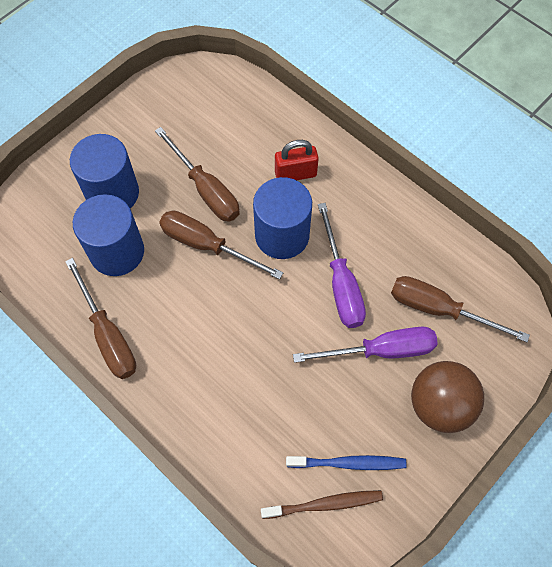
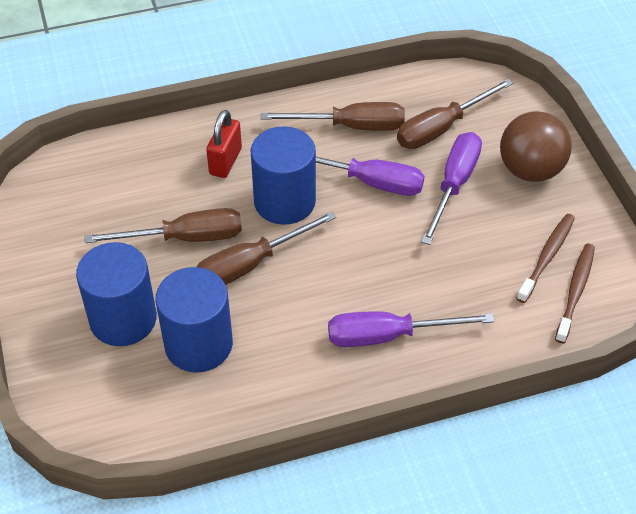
camera: 60 degrees left, 15 degrees down
brown screwdriver [65,258,136,379] -> brown screwdriver moved to [261,102,405,131]
blue toothbrush [286,455,407,470] -> brown toothbrush [516,214,575,303]
none -> purple screwdriver [328,311,494,347]

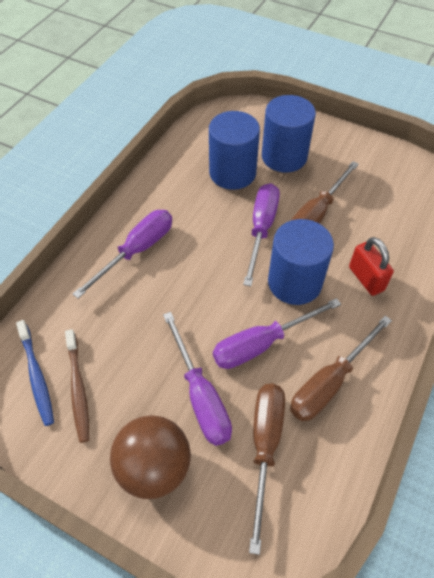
camera: 135 degrees right, 5 degrees up
brown screwdriver [197,211,337,285] -> purple screwdriver [243,183,280,286]
brown toothbrush [555,244,595,343] -> blue toothbrush [16,320,54,426]

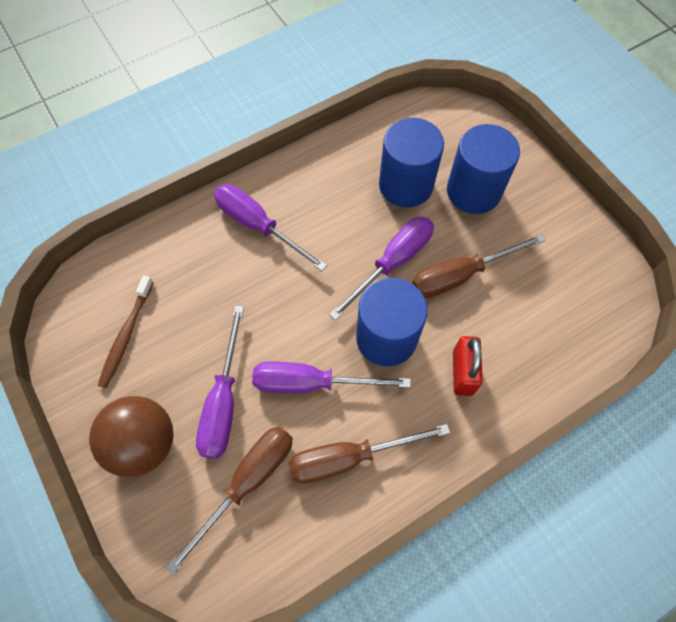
camera: 30 degrees right, 10 degrees up
blue toothbrush [16,320,54,426] -> none
purple screwdriver [73,210,172,299] -> purple screwdriver turned 120 degrees counterclockwise [214,184,327,271]

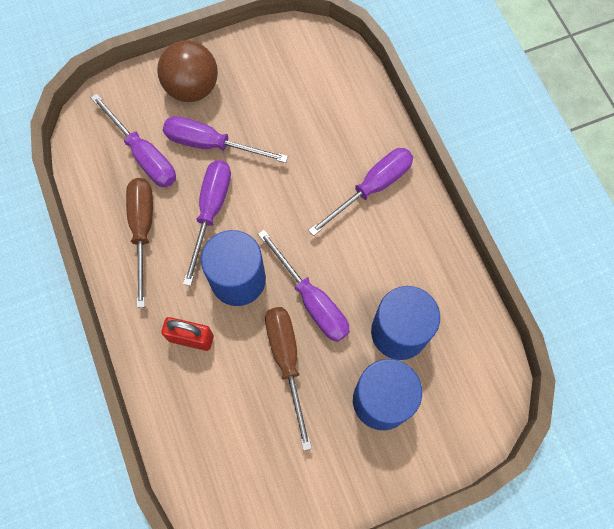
camera: 100 degrees right, 5 degrees up
brown toothbrush [98,276,154,388] -> none
brown screwdriver [166,426,293,575] -> purple screwdriver [91,93,176,187]

